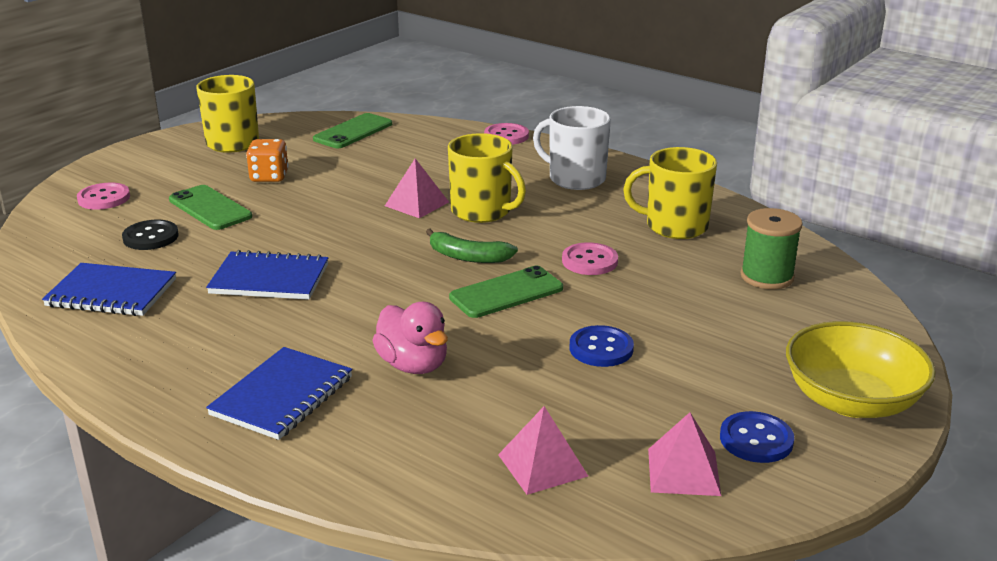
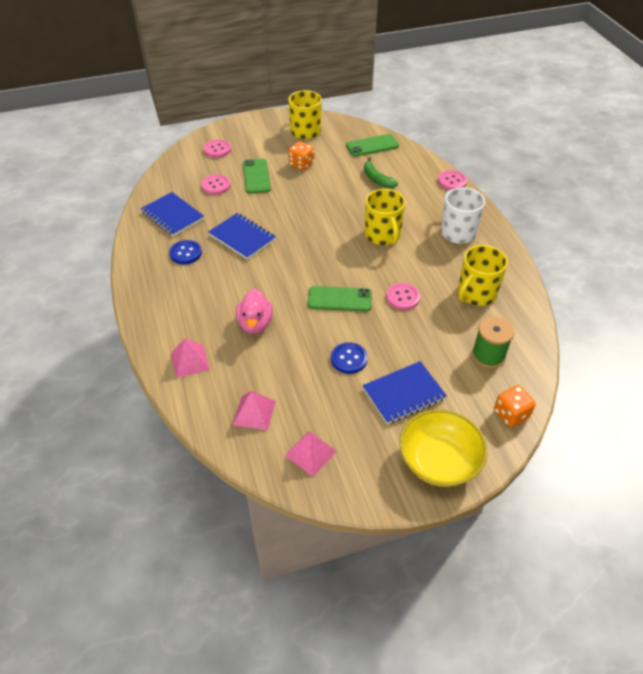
camera: 35 degrees right, 20 degrees up
black button [122,220,179,250] -> pink button [201,174,231,195]
blue notebook [206,347,352,440] -> blue notebook moved to [363,361,447,424]
pink pyramid [385,158,449,218] -> pink pyramid moved to [171,338,210,378]
green banana [426,228,518,263] -> green banana moved to [364,158,398,188]
yellow mug [623,147,717,239] -> yellow mug turned 90 degrees counterclockwise [458,245,508,306]
blue button [720,411,794,463] -> blue button moved to [169,240,202,264]
none -> orange dice [494,385,535,427]

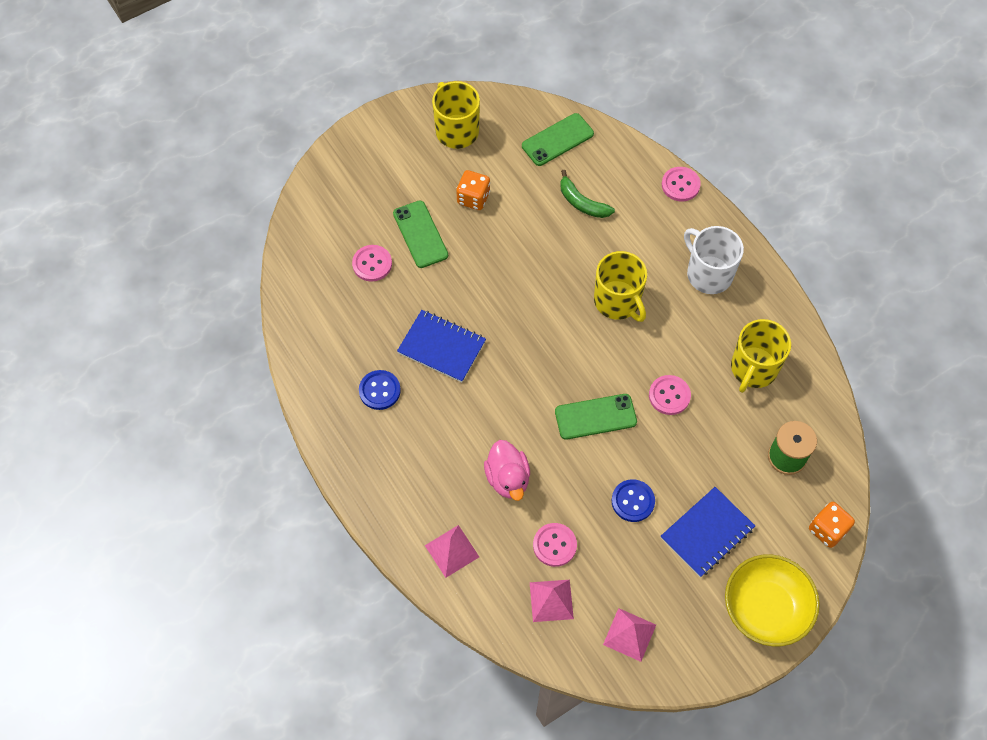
camera: 15 degrees left, 15 degrees up
blue notebook [141,192,204,236] -> none
pink button [204,139,231,158] -> pink button moved to [533,523,577,567]

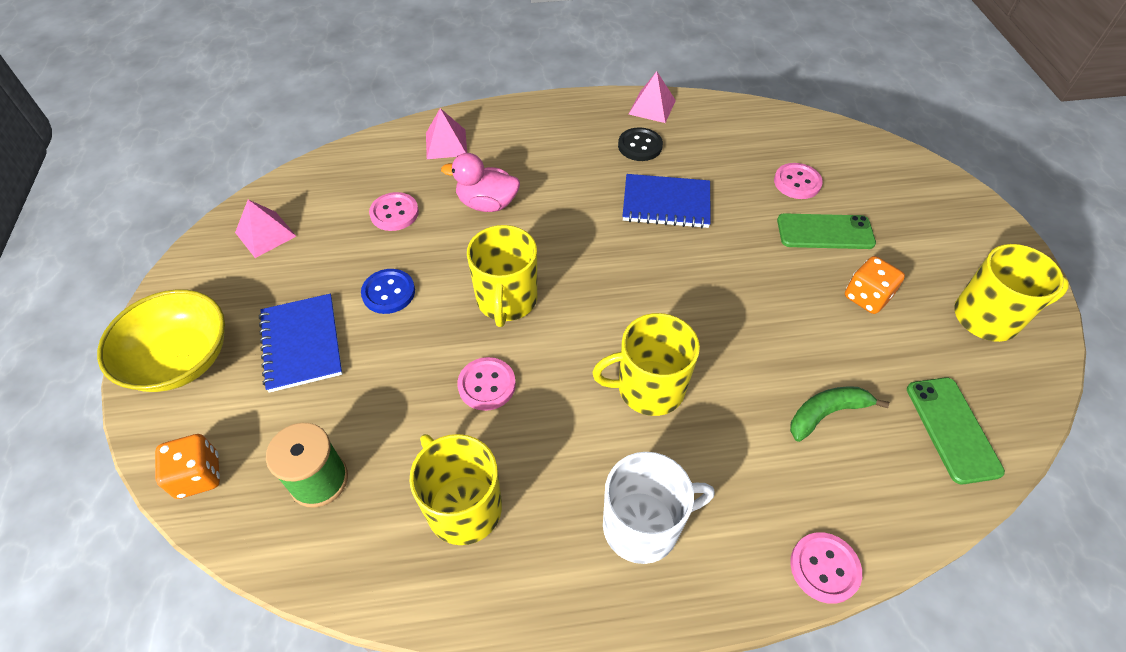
camera: 115 degrees right, 10 degrees down
blue button [359,370,401,410] -> black button [618,127,663,161]
blue notebook [397,310,486,382] -> blue notebook turned 45 degrees clockwise [622,174,711,228]
pink pyramid [530,580,574,622] -> pink pyramid moved to [629,71,676,123]
green phone [555,394,637,440] -> yellow mug [467,225,537,327]

